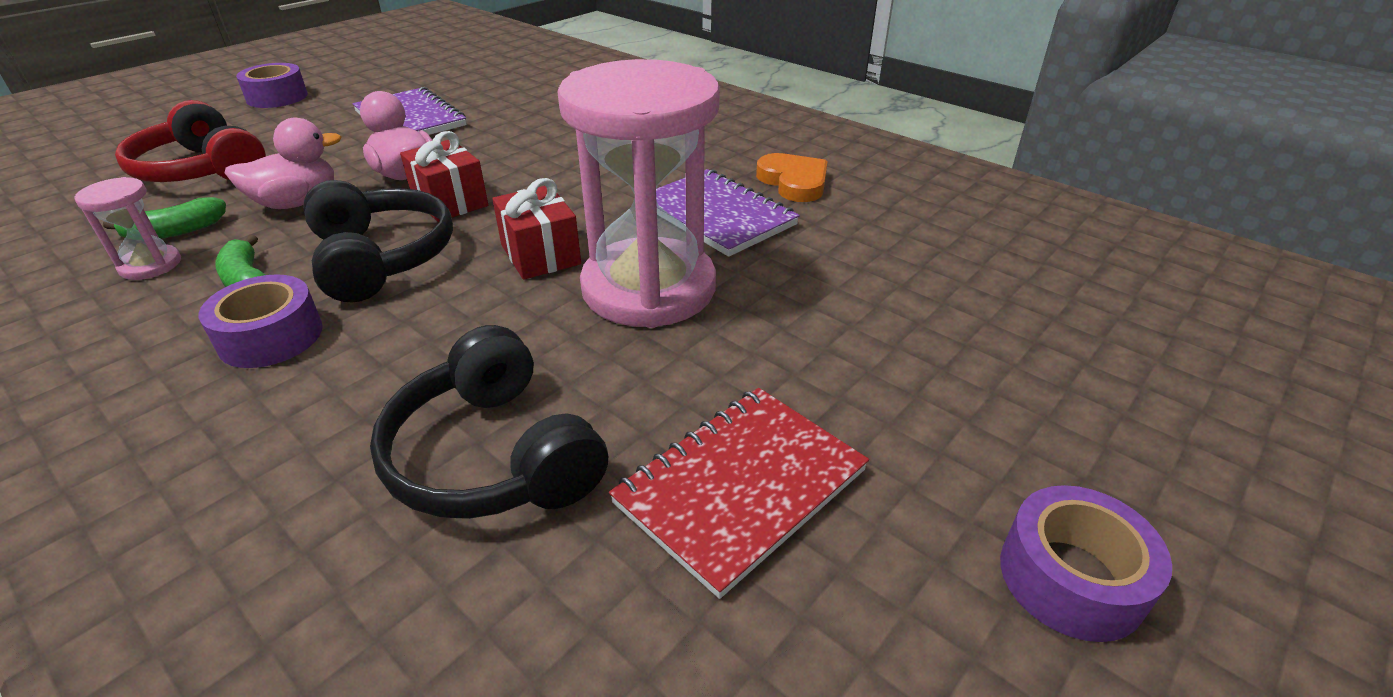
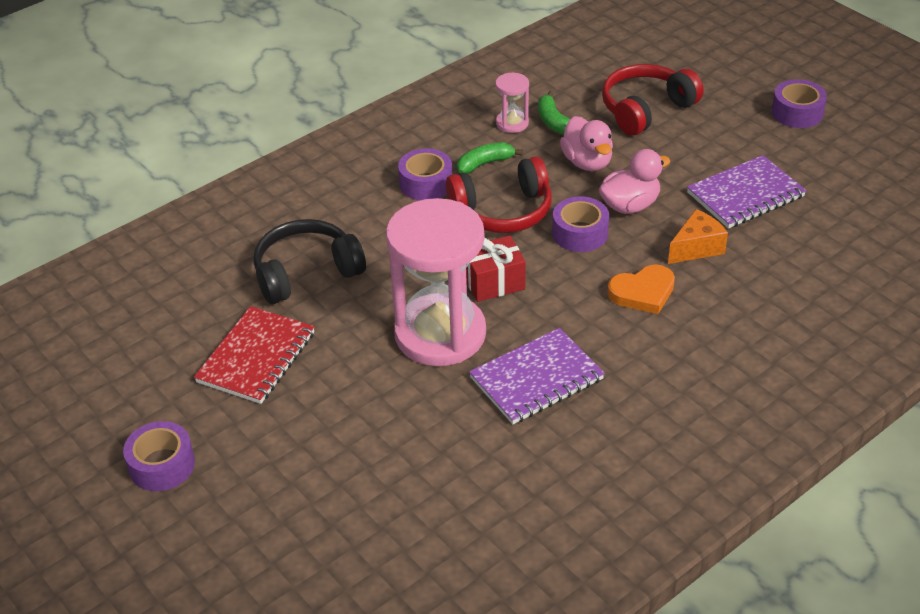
camera: 100 degrees right, 5 degrees up
black headphones [303,180,453,302] -> red headphones [446,157,552,233]
red gift [400,131,488,222] -> purple tape [552,196,609,252]
red notebook [609,388,869,599] -> red notebook turned 60 degrees clockwise [194,306,315,404]
orange heart [756,153,828,202] -> orange heart moved to [608,264,675,314]
none -> orange cheese [668,209,728,264]

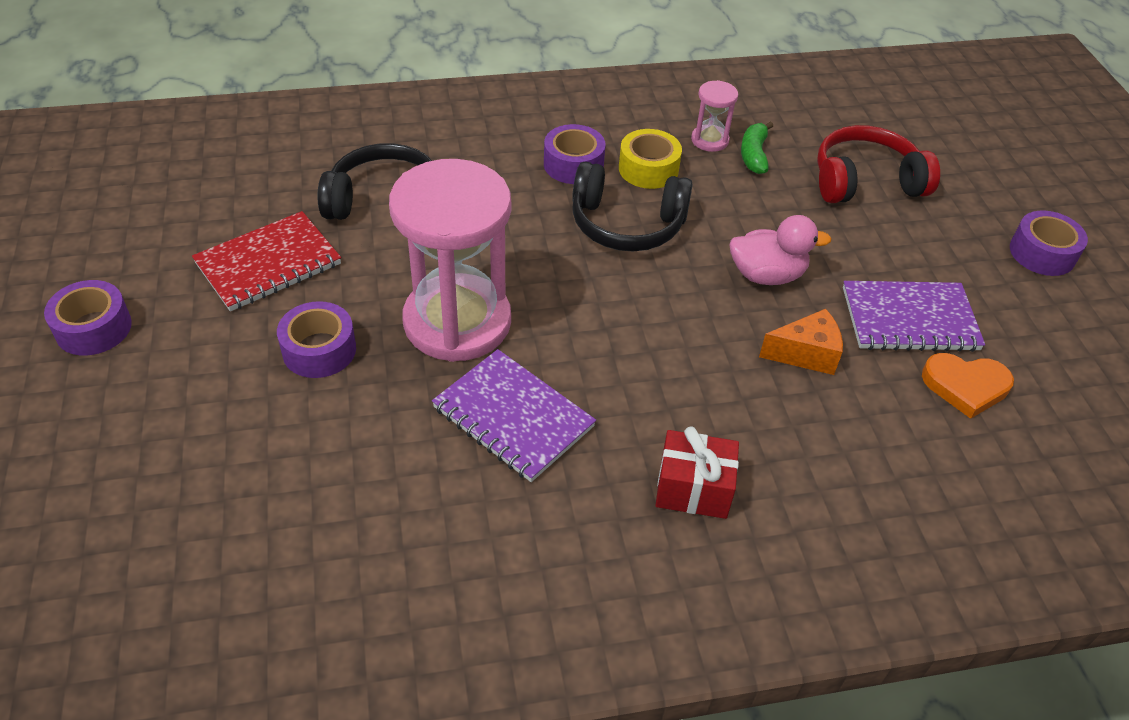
camera: 25 degrees right, 5 degrees up
red headphones [446,157,552,233] -> black headphones [572,162,693,251]
green banana [457,142,523,174] -> yellow tape [619,129,682,189]
red gift [466,236,526,302] -> red gift moved to [655,426,739,519]
purple notebook [469,328,605,424] -> purple notebook turned 45 degrees clockwise [432,349,596,482]
purple tape [552,196,609,252] -> purple tape moved to [277,301,356,378]
pink duck [560,116,613,171] -> none
orange heart [608,264,675,314] -> orange heart moved to [922,353,1014,419]

